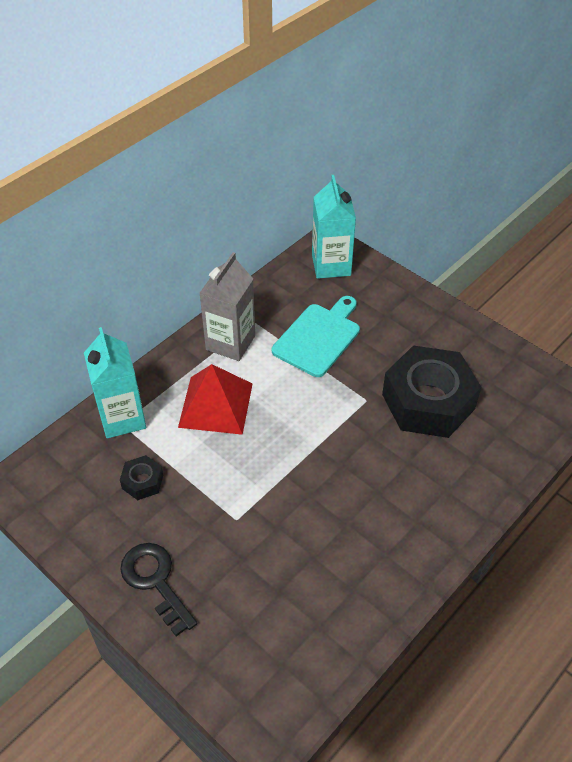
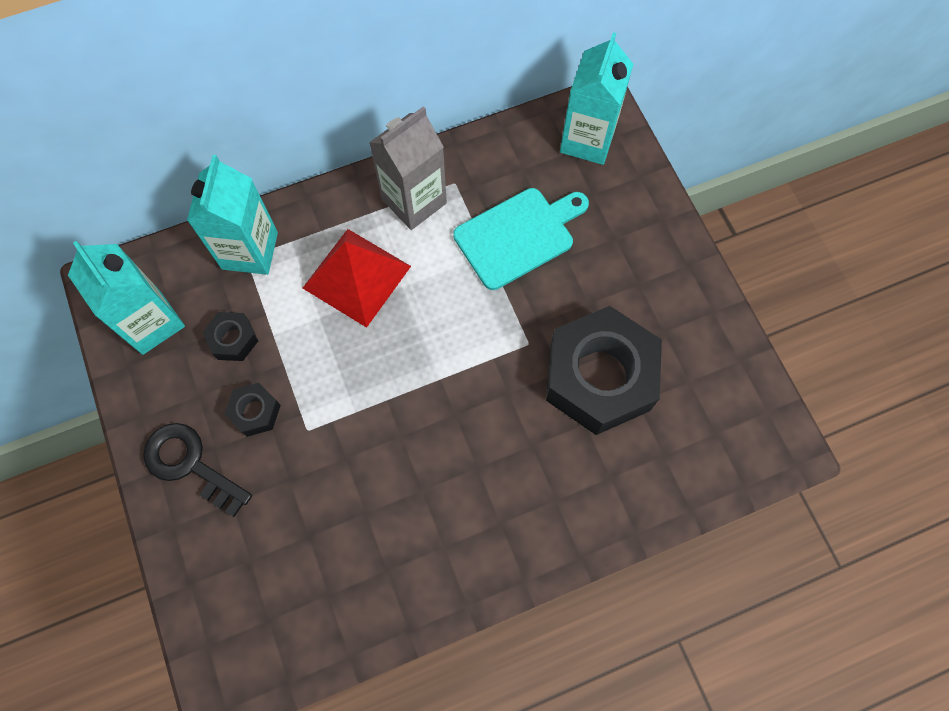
camera: 25 degrees right, 20 degrees up
black key [120,543,197,636] -> black key turned 45 degrees counterclockwise [143,423,252,517]
none -> turquoise carton [68,241,185,355]
none -> black nut [224,382,281,437]

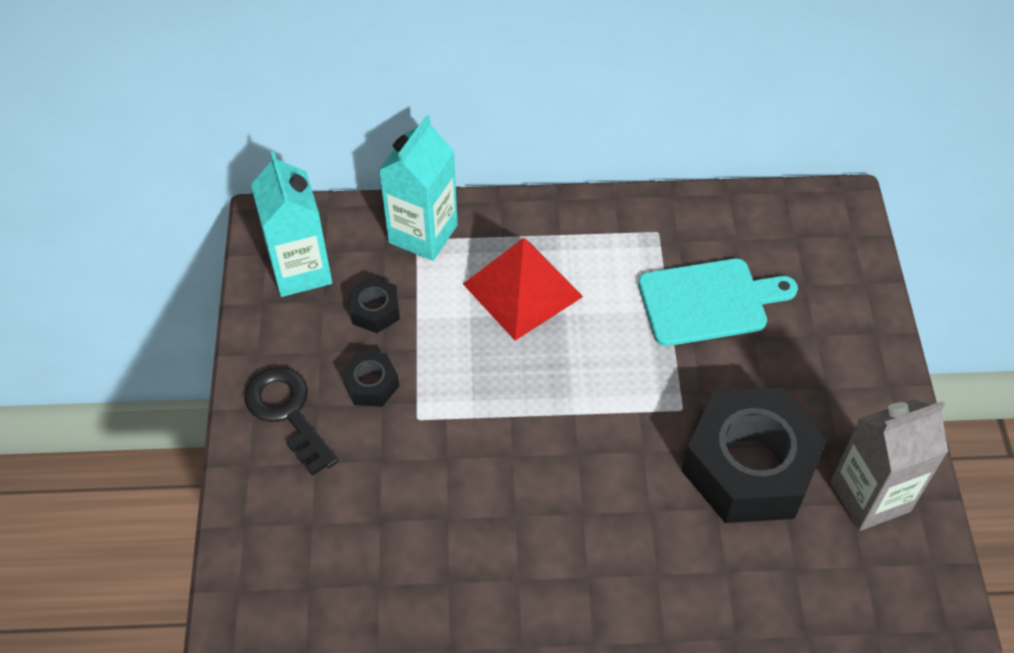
camera: 20 degrees right, 15 degrees down
grey carton [369,106,447,230] -> grey carton moved to [831,400,948,531]
turquoise carton [560,32,634,165] -> none

